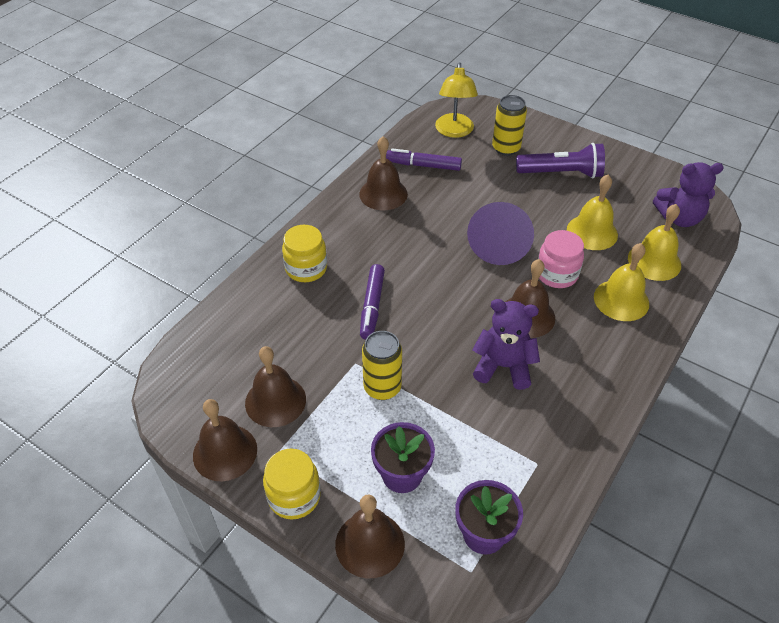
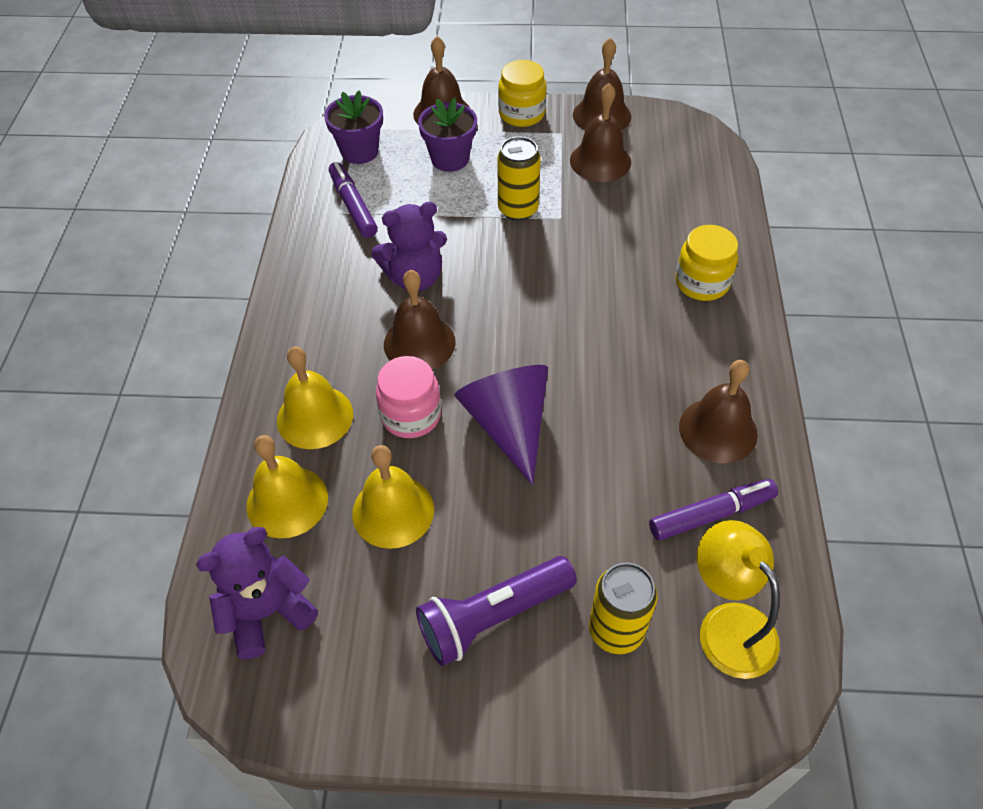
camera: 150 degrees right, 5 degrees up
purple marker [360,264,385,340] -> purple marker moved to [329,162,378,238]

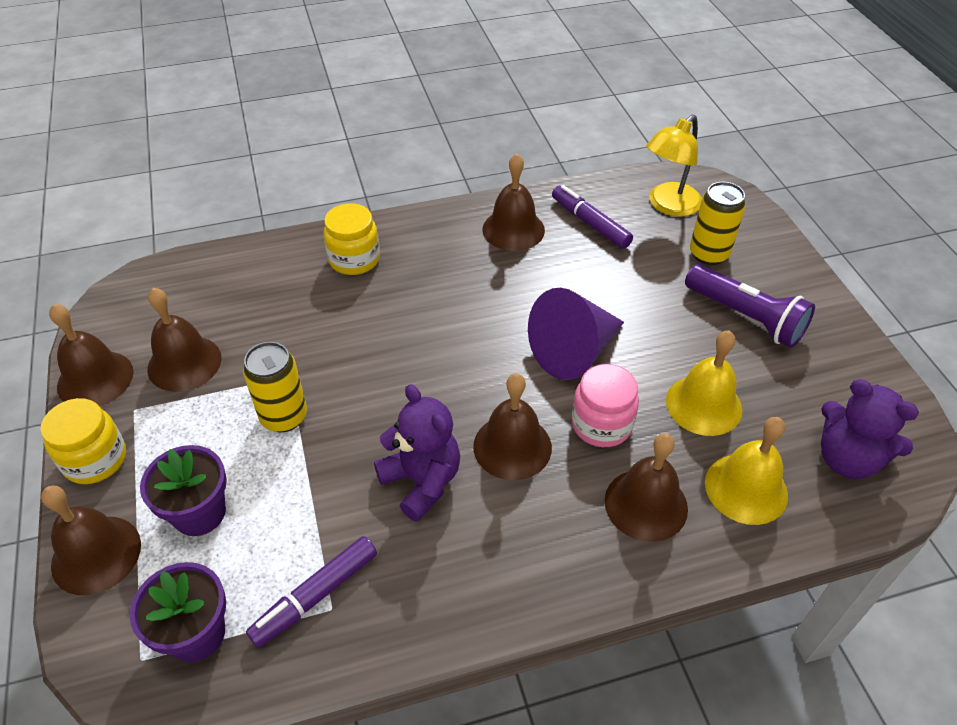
camera: 110 degrees left, 5 degrees down
yellow bell [277,347,353,449] -> brown bell [605,433,688,542]

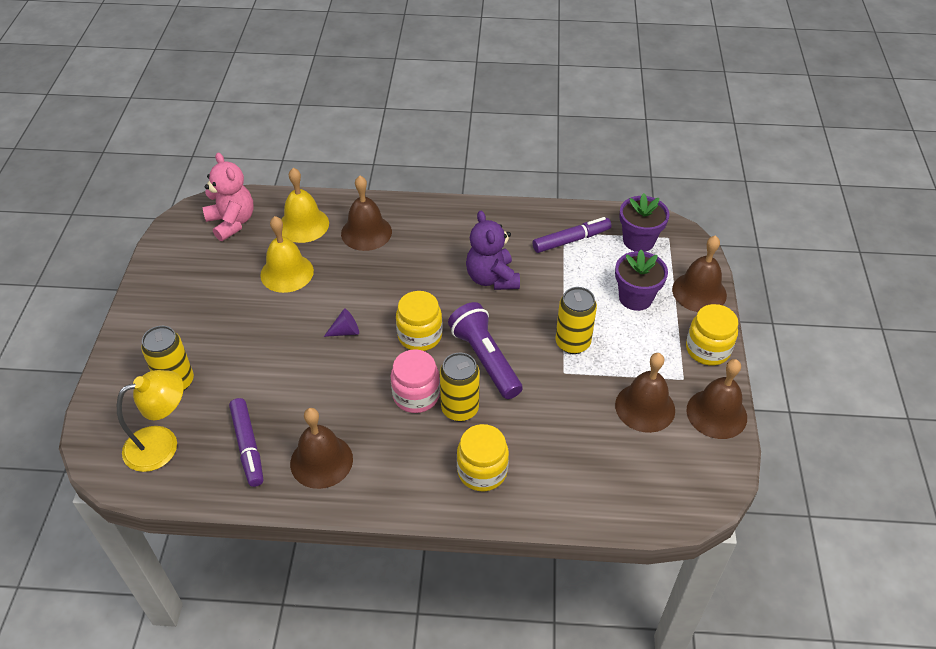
camera: 160 degrees left, 0 degrees up
brown bell [473,374,552,480] -> none
purple cone [528,288,624,380] -> purple cone [324,308,359,337], size x0.42
pink jar [572,364,639,447] -> pink jar moved to [391,349,440,413]
purple flashlight [685,264,815,348] -> purple flashlight moved to [448,302,523,399]
purple teddy bear [821,379,919,479] -> pink teddy bear [203,153,253,241]
none -> yellow jar [396,291,443,351]
none -> yellow can [440,353,480,422]

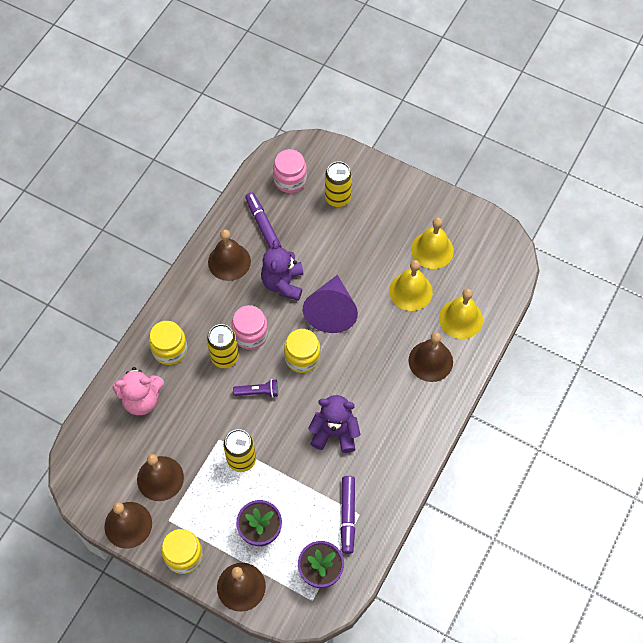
camera: 115 degrees right, 15 degrees up
yellow lamp [117,370,184,472] -> pink jar [273,149,307,193]
pink teddy bear [203,153,253,241] -> pink teddy bear moved to [112,367,164,415]
purple marker [229,398,263,487] -> purple marker turned 60 degrees clockwise [245,192,282,248]
purple cone [324,308,359,337] -> purple cone [303,275,358,333], size x2.36
purple flashlight [448,302,523,399] -> purple flashlight [233,379,278,397], size x0.55
none -> purple teddy bear [261,239,303,301]
none -> yellow bell [411,217,454,269]

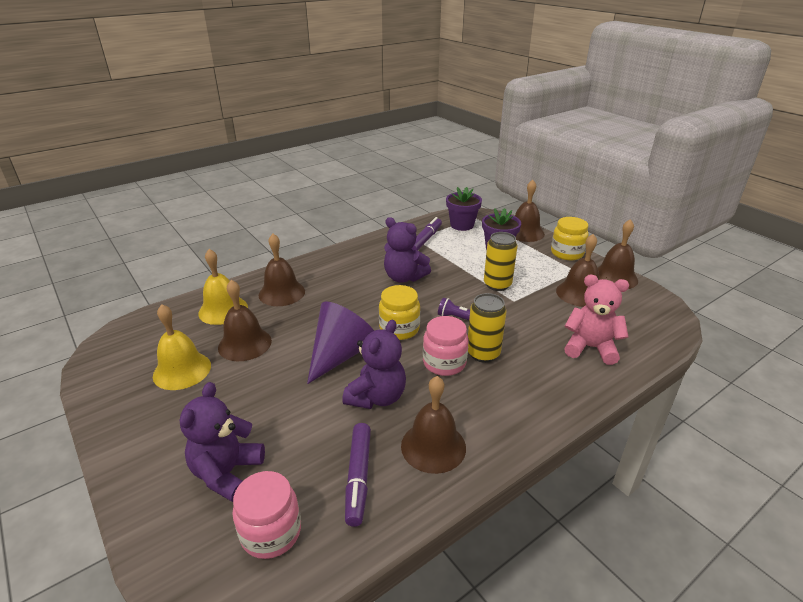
camera: 155 degrees left, 30 degrees down
yellow jar [149,321,188,365] -> none
yellow can [325,161,352,207] -> purple teddy bear [180,382,265,502]
yellow bell [389,260,433,311] -> brown bell [218,280,272,361]

